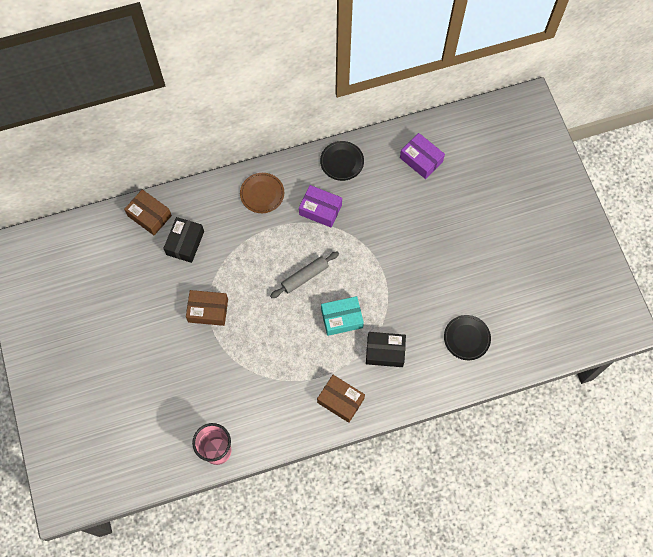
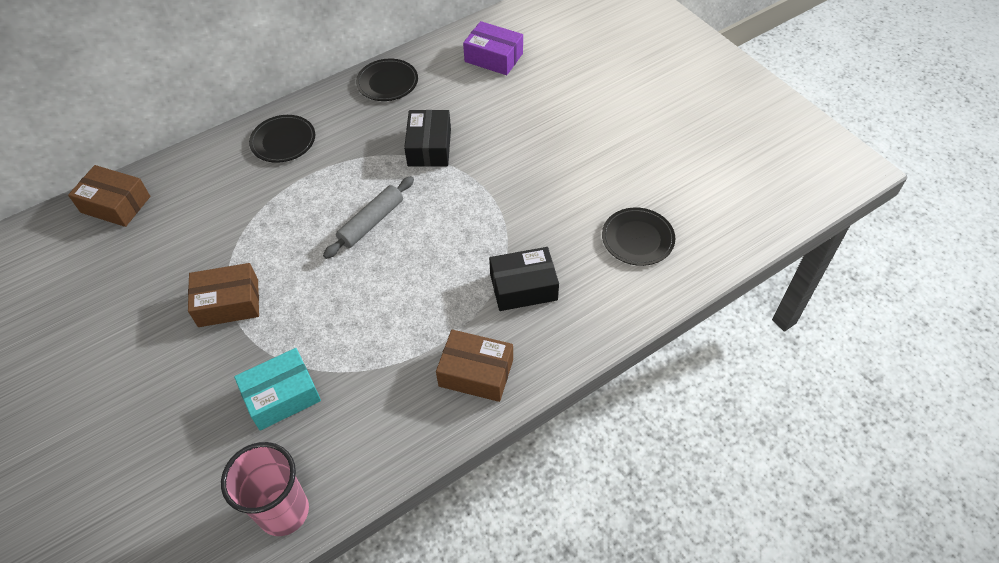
camera: 15 degrees left, 15 degrees down
black box [163,217,204,263] -> black box moved to [404,110,451,167]
brown plate [240,173,284,213] -> black plate [249,115,315,163]
purple box [299,185,342,227] -> none
turquoise box [321,296,364,336] -> turquoise box moved to [234,348,321,430]

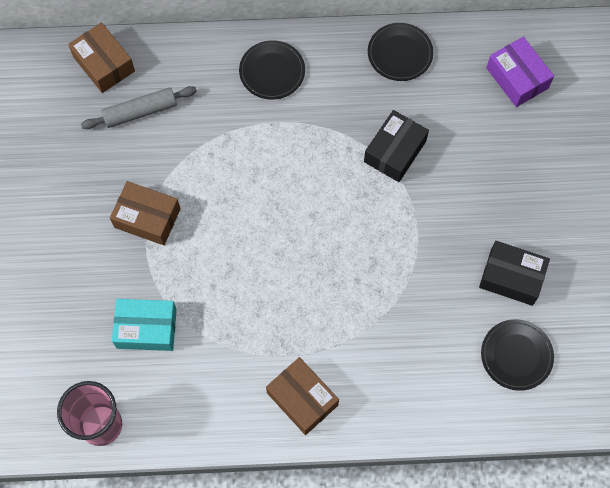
camera: 30 degrees right, 15 degrees up
grey rolling pin [323,176,414,259] -> grey rolling pin moved to [81,86,197,129]
black box [489,247,559,311] -> black box moved to [479,241,550,306]

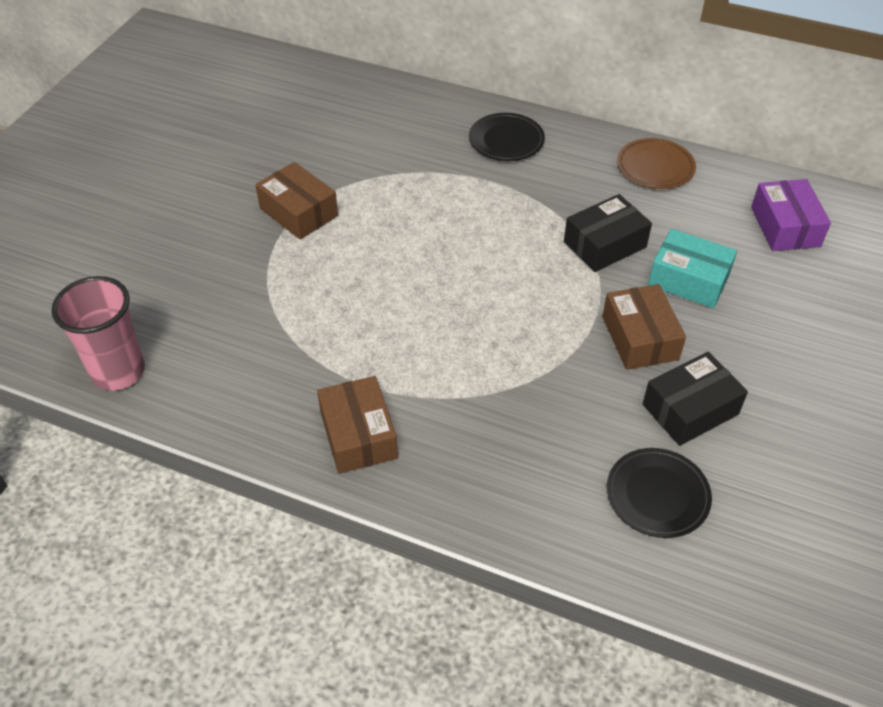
camera: 25 degrees right, 20 degrees down
brown box [68,23,135,93] -> brown box moved to [602,284,686,370]
grey rolling pin [81,86,197,129] -> none
turquoise box [112,299,177,351] -> turquoise box moved to [648,229,737,308]
black plate [368,23,433,81] -> brown plate [617,138,696,189]
black box [479,241,550,306] -> black box turned 75 degrees counterclockwise [643,352,748,446]

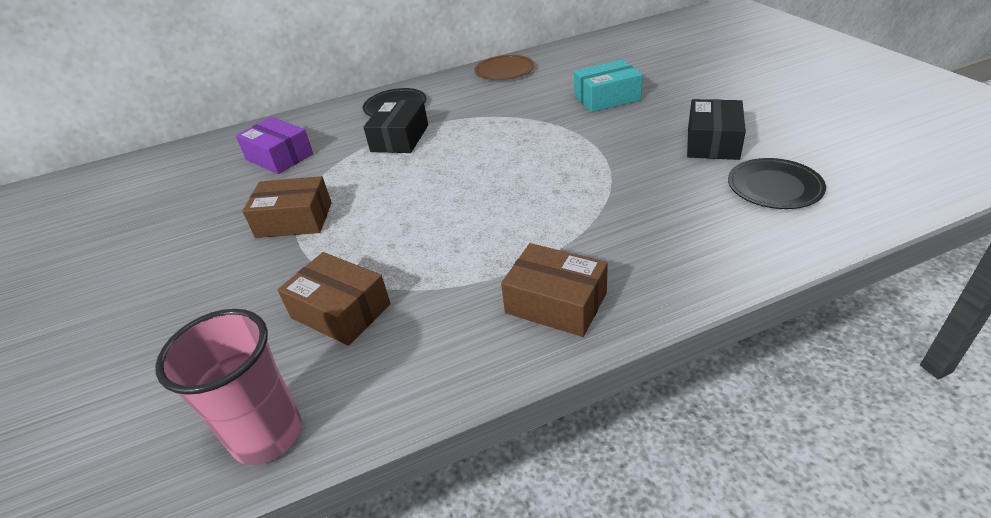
camera: 40 degrees left, 10 degrees down
black box [564,194,652,272] -> black box moved to [363,100,428,153]
brown box [602,284,686,370] -> brown box moved to [278,252,390,346]
purple box [751,179,831,251] -> purple box moved to [236,117,313,174]

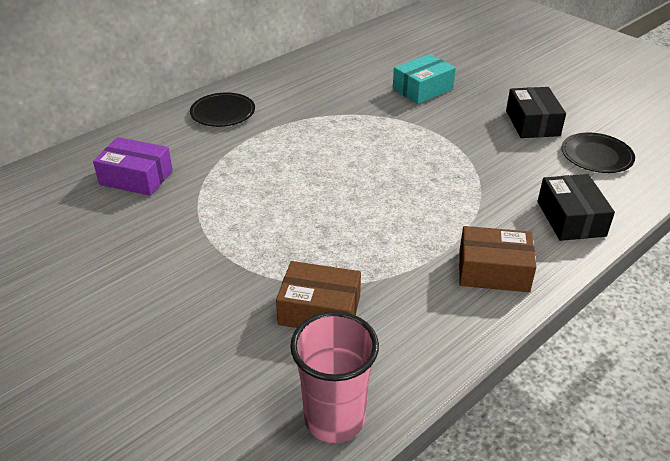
camera: 25 degrees left, 0 degrees up
brown box [242,176,332,238] -> none
black box [363,100,428,153] -> black box moved to [538,174,615,241]
brown plate [474,55,535,80] -> none

